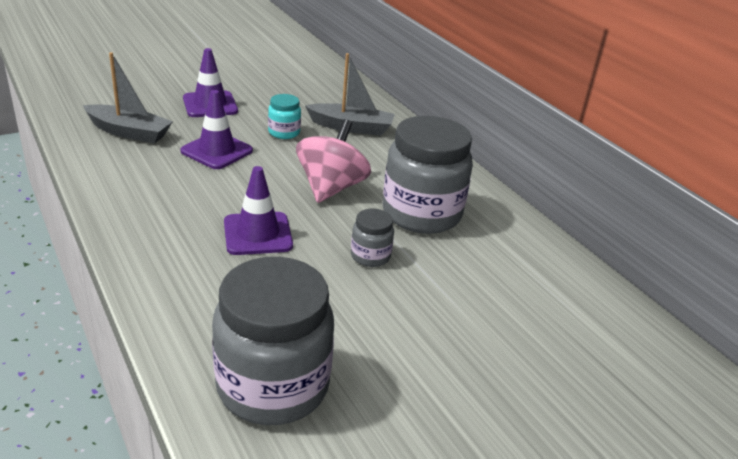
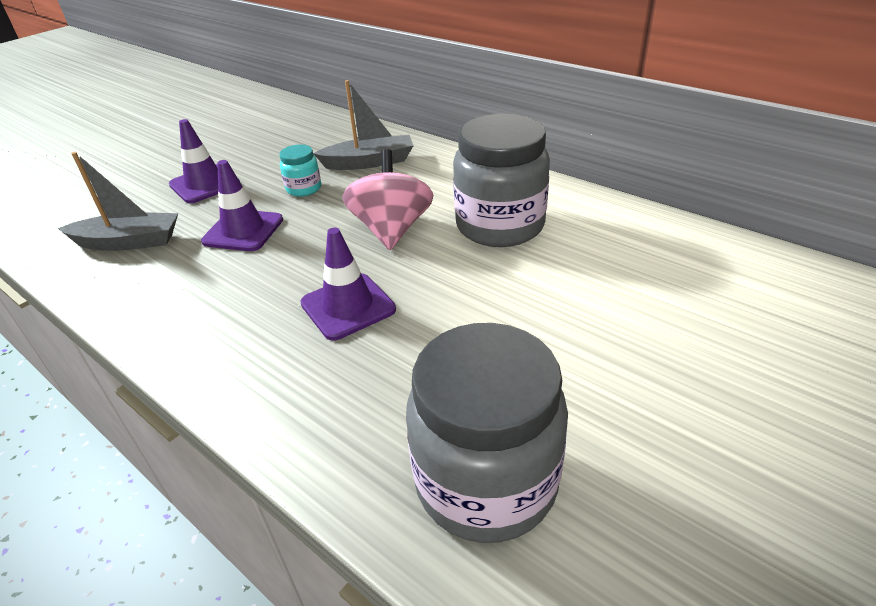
camera: 15 degrees left, 5 degrees up
grey jar [351,209,394,267] -> none

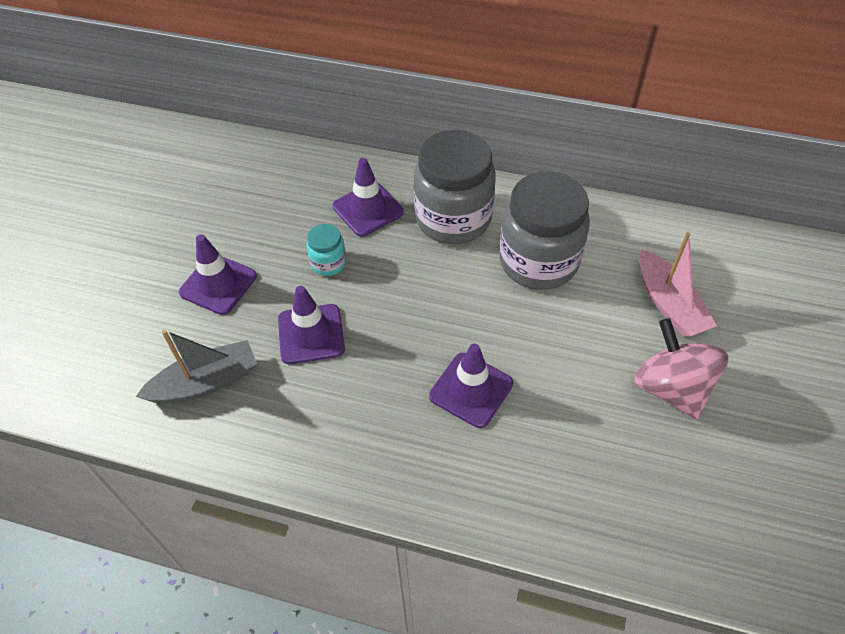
camera: 25 degrees left, 15 degrees up
grey boat [313,80,414,170] -> purple traffic cone [333,158,404,237]
pink spinning top [342,149,433,250] -> pink spinning top moved to [634,318,729,420]
grey jar [406,323,568,543] -> grey jar moved to [414,130,496,244]
none -> pink boat [639,232,717,337]

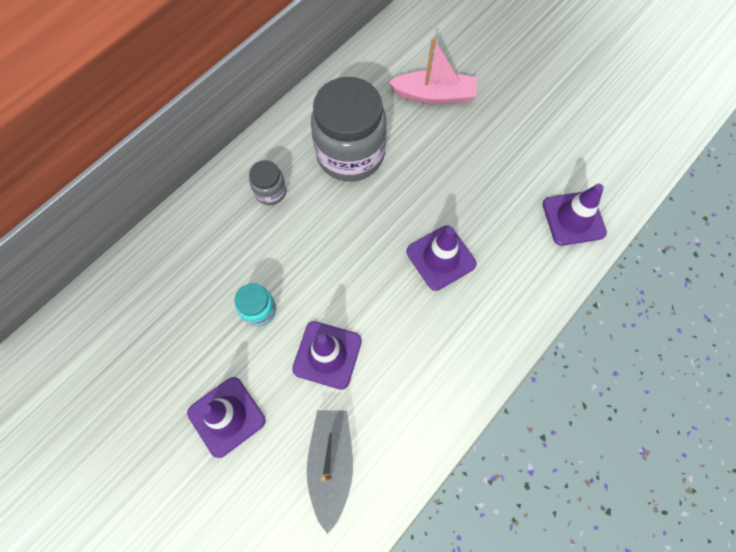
camera: 65 degrees left, 15 degrees up
purple traffic cone [333,158,404,237] -> purple traffic cone moved to [543,184,607,246]
grey jar [414,130,496,244] -> grey jar [249,160,286,205], size x0.46
pink spinning top [634,318,729,420] -> none

